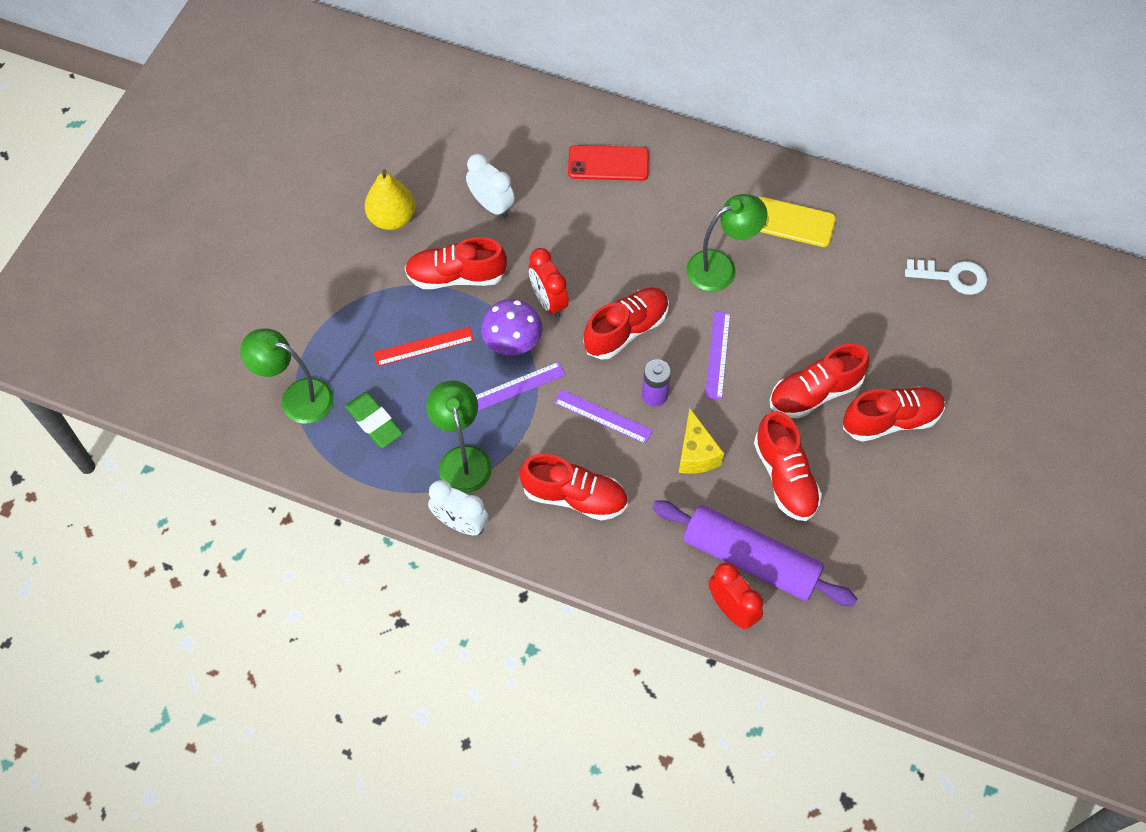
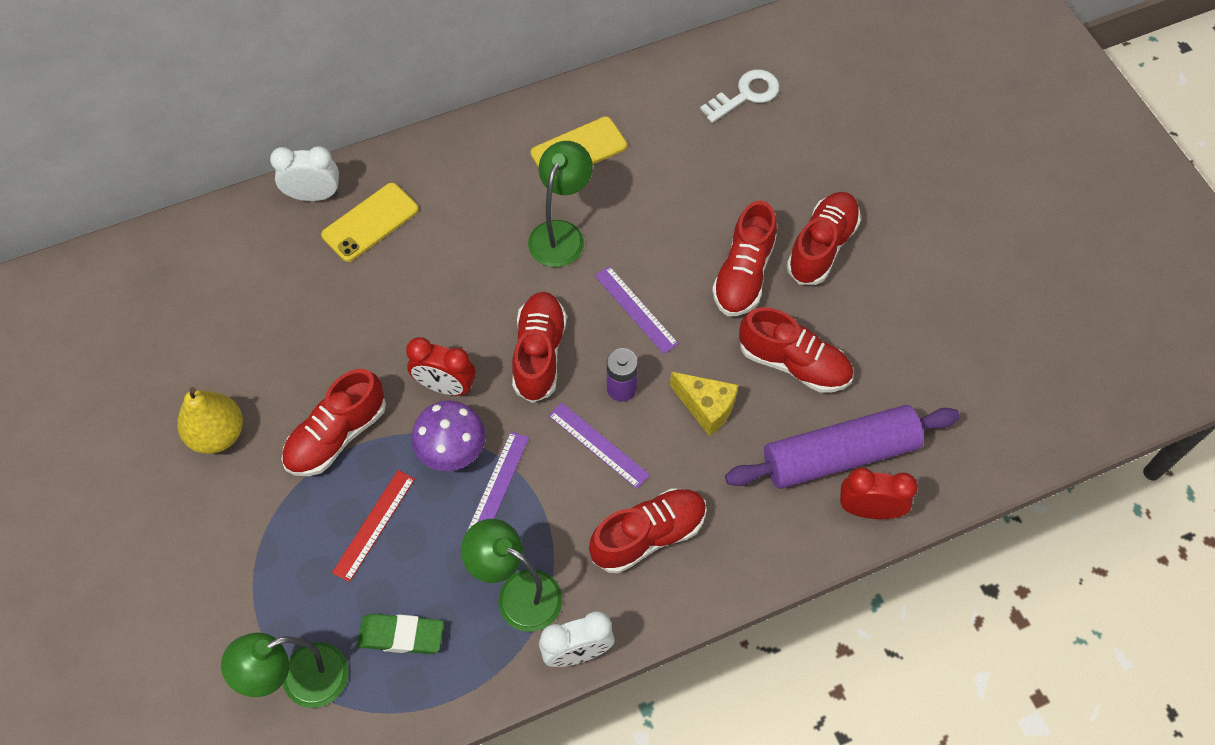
camera: 45 degrees left, 0 degrees up
white clock [466,154,515,218] -> white clock moved to [270,146,339,201]
purple ruler [554,389,653,444] -> purple ruler turned 60 degrees clockwise [548,402,650,489]
red phone [568,145,649,181] -> yellow phone [321,183,419,262]

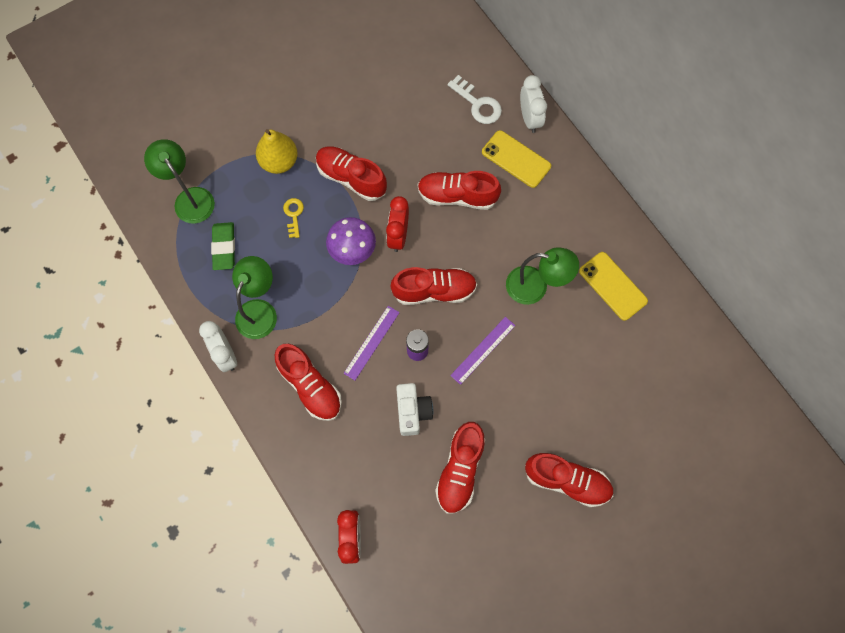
camera: 80 degrees right, 10 degrees up
yellow pear [177,387,243,454] -> yellow pear moved to [256,129,298,174]
red ruler [332,470,415,582] -> yellow key [283,198,304,238]
purple ruler [467,431,529,531] -> none
yellow cheese [670,372,739,436] -> white camera [396,383,433,436]
white key [700,69,780,123] -> white key moved to [448,75,502,124]
red shoe [712,201,777,316] -> red shoe moved to [418,171,501,210]
purple rolling pin [725,405,960,489] -> none

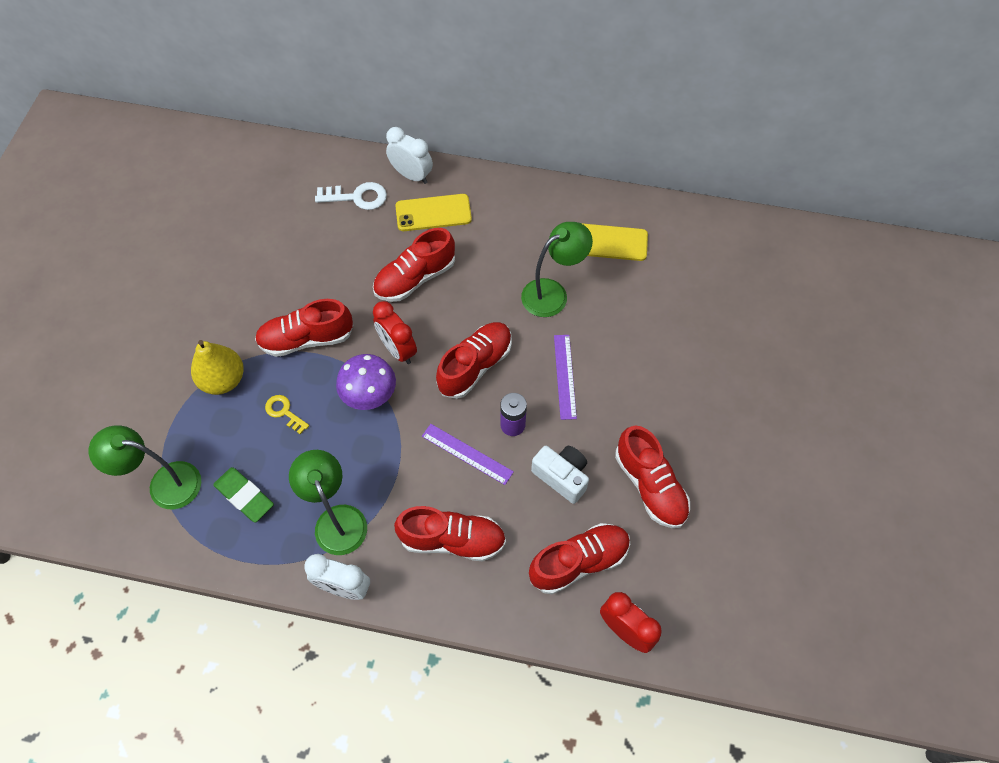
camera: 45 degrees left, 10 degrees down
purple ruler [343,306,400,380] -> purple ruler turned 45 degrees counterclockwise [422,424,514,485]
red shoe [525,453,613,507] -> red shoe moved to [529,523,630,594]

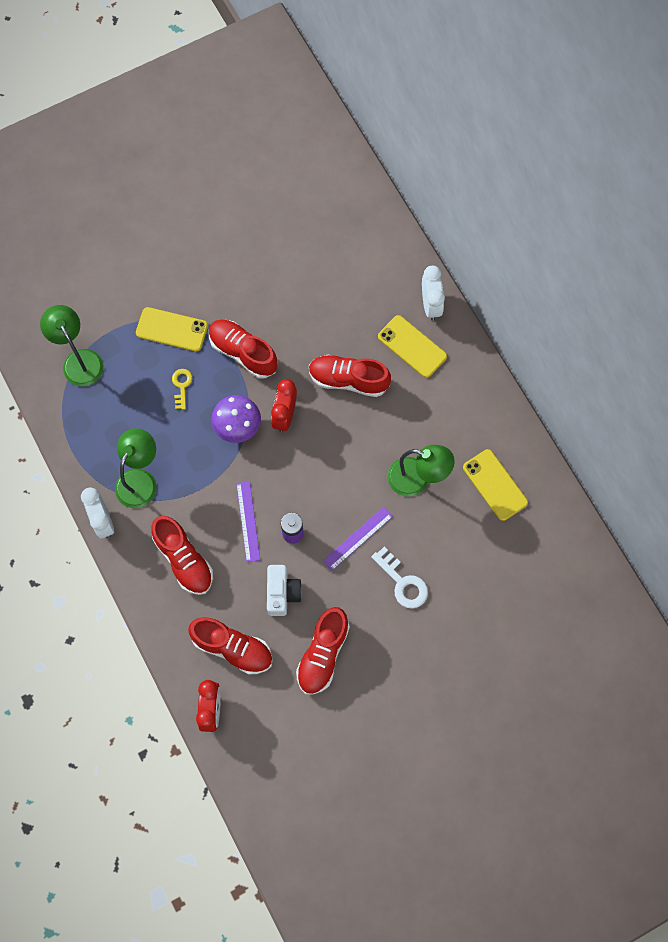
camera: 50 degrees right, 10 degrees up
yellow pear [191,340,244,395] -> yellow phone [136,307,208,352]
green eraser [213,467,274,523] -> none
white key [315,182,387,210] -> white key moved to [371,547,428,608]
red shoe [436,322,512,399] -> none

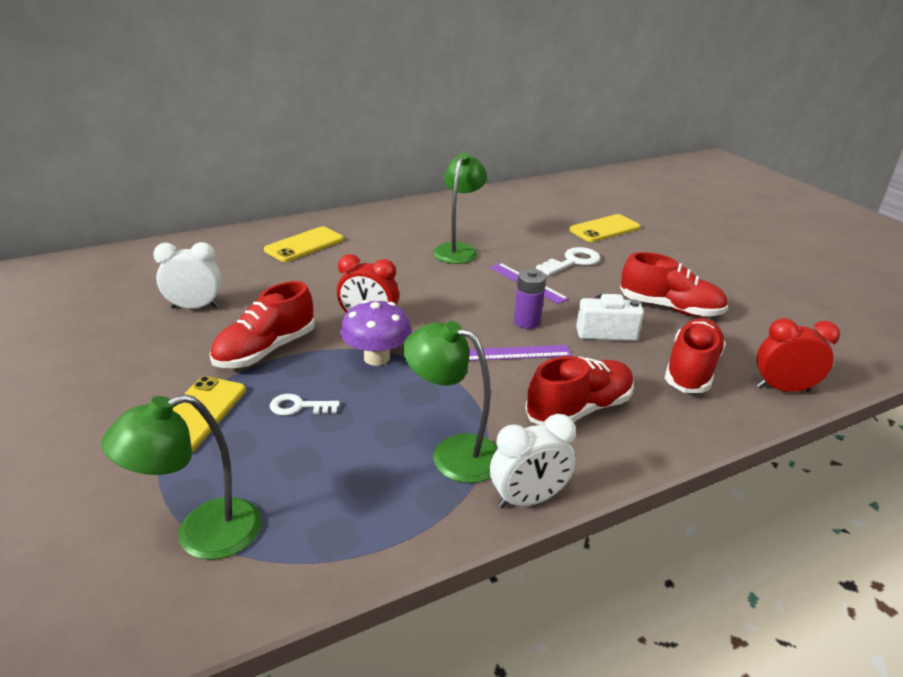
camera: 90 degrees left, 40 degrees down
yellow key [172,369,192,410] -> white key [270,394,340,415]
red shoe [309,355,391,397] -> none
white clock [422,266,445,321] -> white clock moved to [153,242,222,309]
yellow phone [463,449,528,521] -> yellow phone moved to [569,214,640,242]

